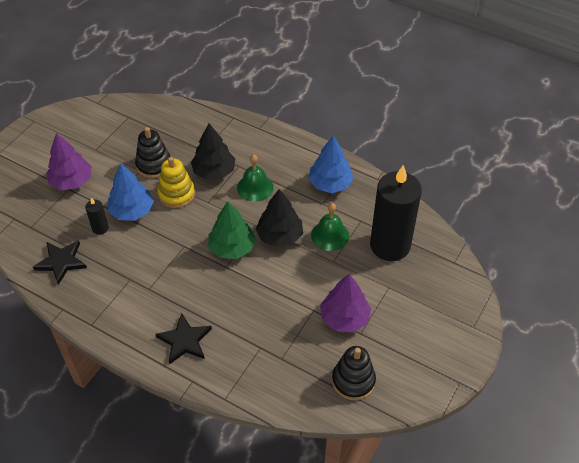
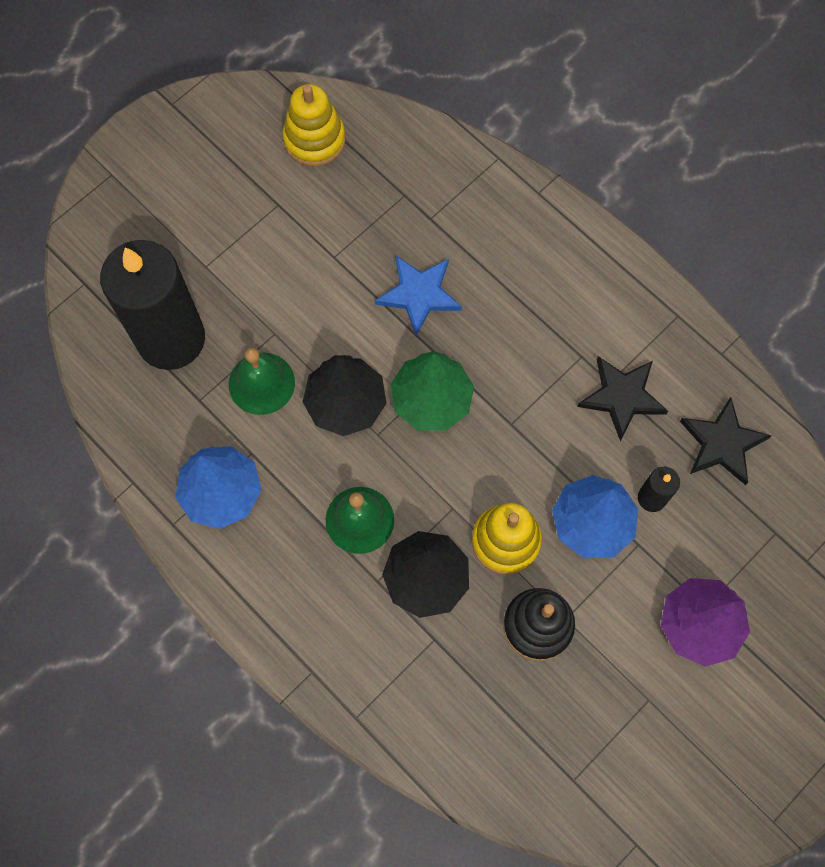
camera: 165 degrees left, 20 degrees up
black star [155,313,212,364] -> black star moved to [577,356,668,441]
purple tree [320,274,371,333] -> none
black stacking toy [332,346,376,400] -> yellow stacking toy [283,84,346,166]
none -> blue star [375,256,462,336]

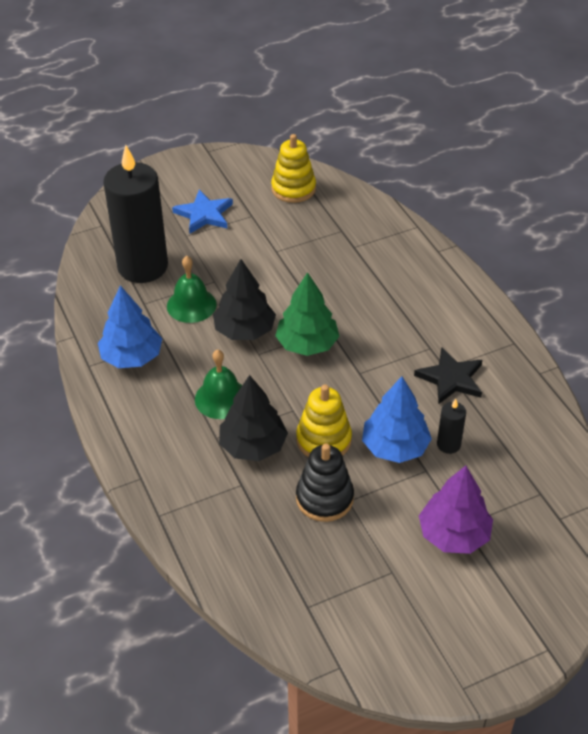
camera: 20 degrees right, 25 degrees down
blue star [375,256,462,336] -> blue star moved to [172,190,233,234]
black star [680,397,772,485] -> none

